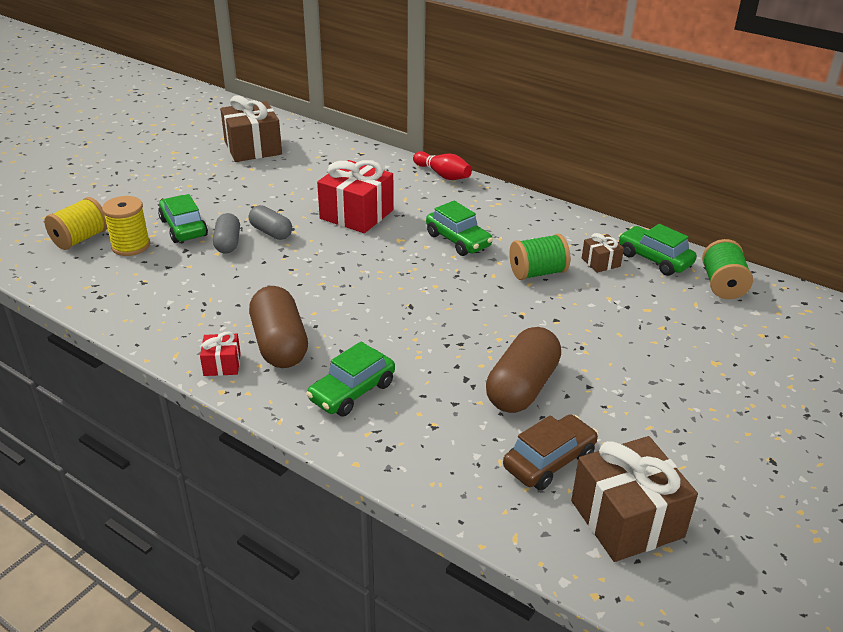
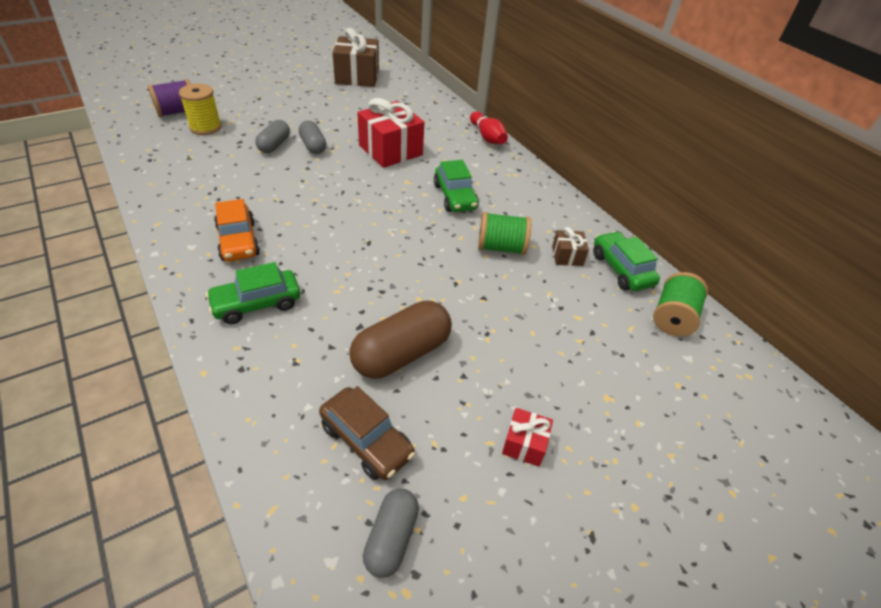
camera: 20 degrees right, 10 degrees up
yellow spool [44,197,107,250] -> purple spool [148,79,191,117]
green car [158,194,208,243] -> none
red gift [200,332,241,376] -> red gift moved to [502,408,553,467]
brown capsule [249,286,308,368] -> orange car [214,199,260,261]
brown car [503,414,598,490] -> brown car turned 60 degrees clockwise [319,386,415,480]
brown gift [571,436,698,562] -> grey capsule [363,488,419,578]

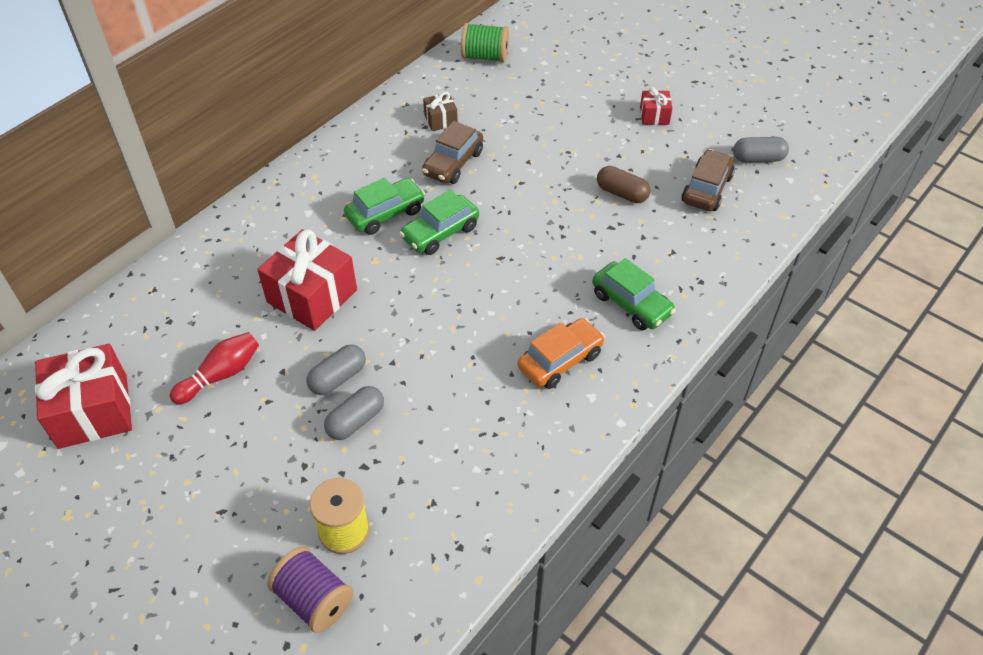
camera: 105 degrees left, 5 degrees up
grey capsule [255,120,290,153] -> grey capsule turned 45 degrees counterclockwise [324,386,384,440]
brown gift [333,28,379,87] -> red gift [35,344,132,449]
brown capsule [350,301,452,379] -> brown capsule [597,166,650,203], size x0.60
red bowling pin [470,111,508,144] -> red bowling pin moved to [170,332,259,405]
green spool [478,212,531,255] -> brown car [422,121,483,184]
green car [593,231,660,291] -> green car moved to [400,190,479,255]

